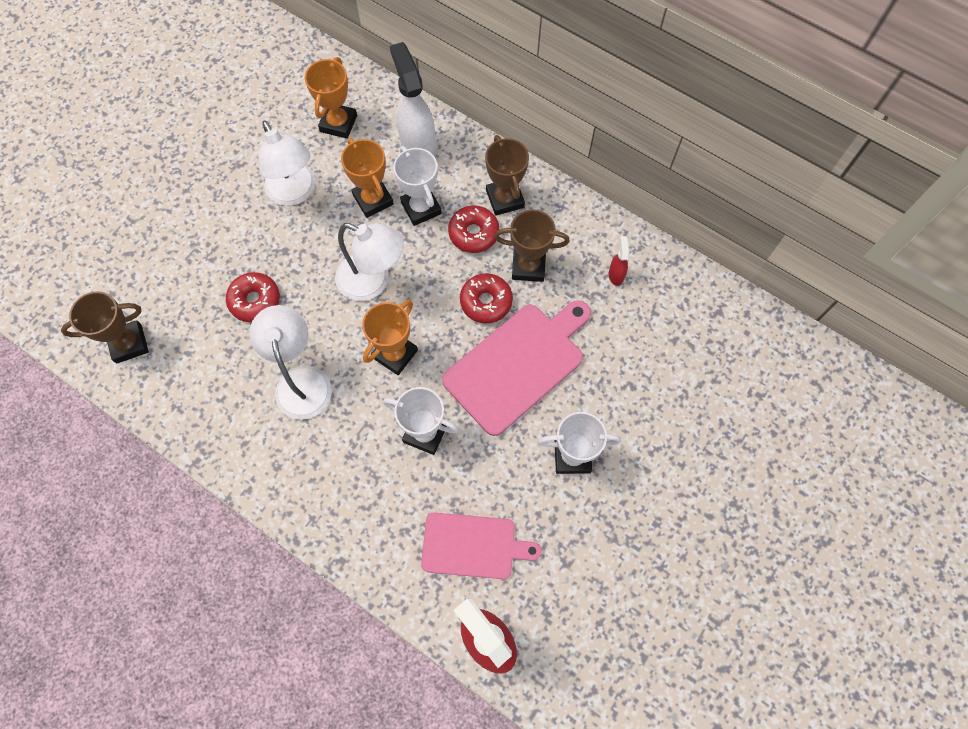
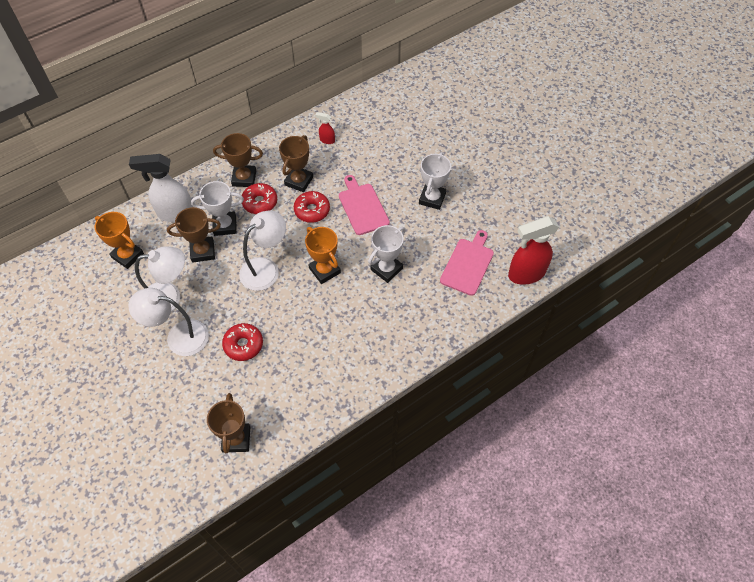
camera: 70 degrees left, 10 degrees down
white lamp [250,305,332,420] -> white lamp moved to [129,288,209,356]
orange trophy [341,138,394,218] -> brown trophy [167,207,221,263]
pink cutting board [442,300,591,436] -> pink cutting board [339,175,390,235], size x0.66

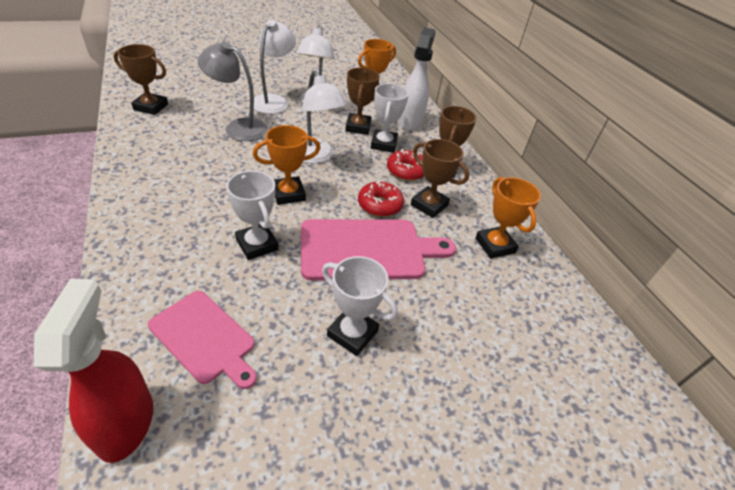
camera: 100 degrees right, 15 degrees down
red donut [222,323,263,361] -> grey lamp [197,41,268,141]
red spray bottle [315,112,335,144] -> orange trophy [475,177,541,259]
pink cutting board [339,175,390,235] -> pink cutting board [301,219,456,281], size x1.52

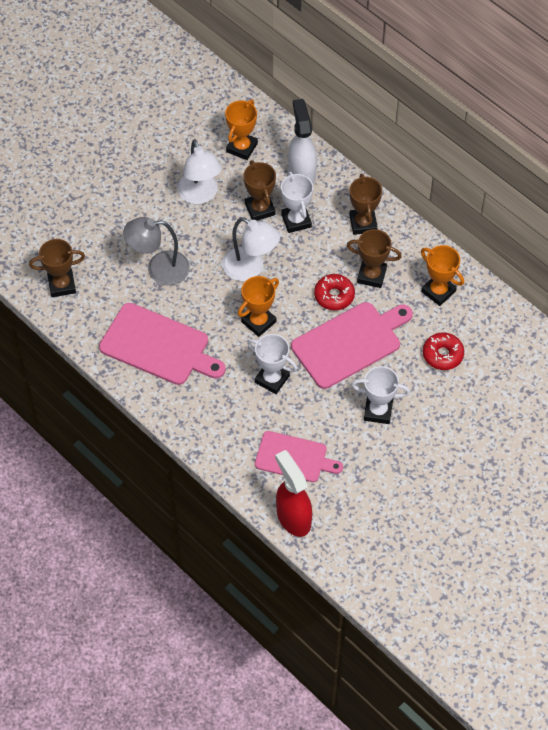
camera: 20 degrees left, 15 degrees up
white lamp [254,19,296,114] -> none
red donut [387,149,424,181] -> red donut moved to [423,332,464,370]
none -> pink cutting board [99,303,226,385]

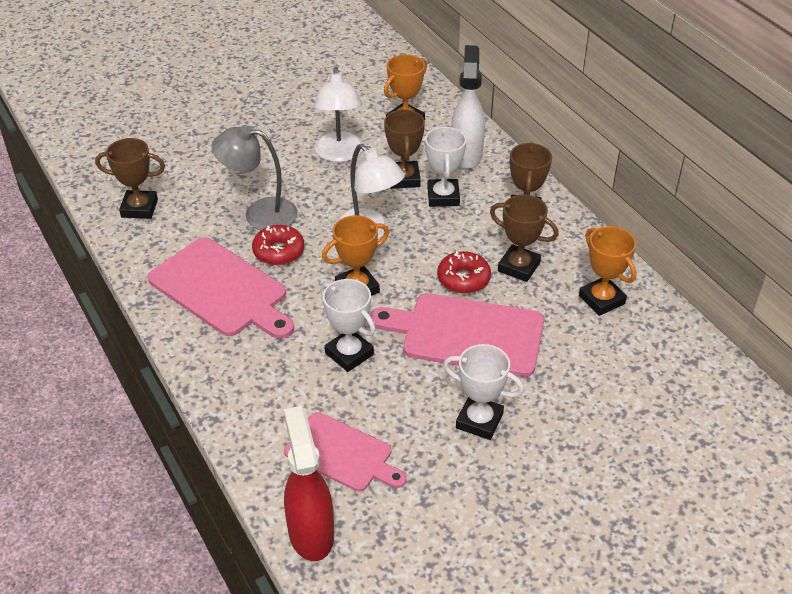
camera: 15 degrees right, 15 degrees down
pink cutting board [291,302,413,389] -> pink cutting board turned 150 degrees counterclockwise [370,293,544,377]
red donut [423,332,464,370] -> red donut moved to [252,225,304,265]

